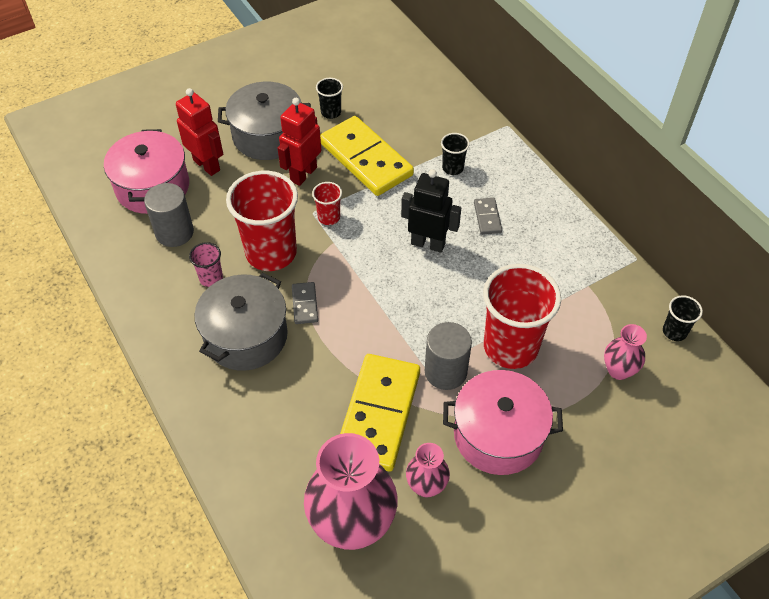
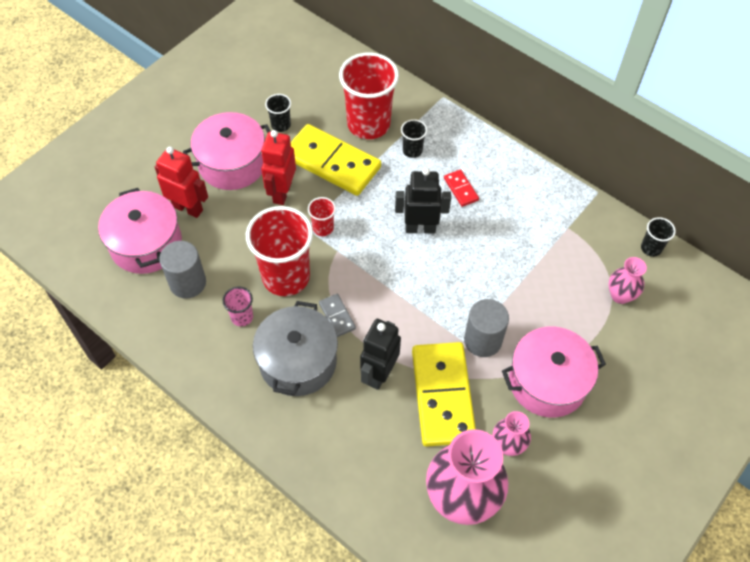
camera: 20 degrees left, 5 degrees up
grey pot [218,82,311,160] -> pink pot [183,112,271,190]
grey domino [474,198,502,235] -> red domino [444,170,479,207]
red cup [483,264,561,369] -> red cup moved to [339,52,399,139]
none -> black robot [360,319,401,390]

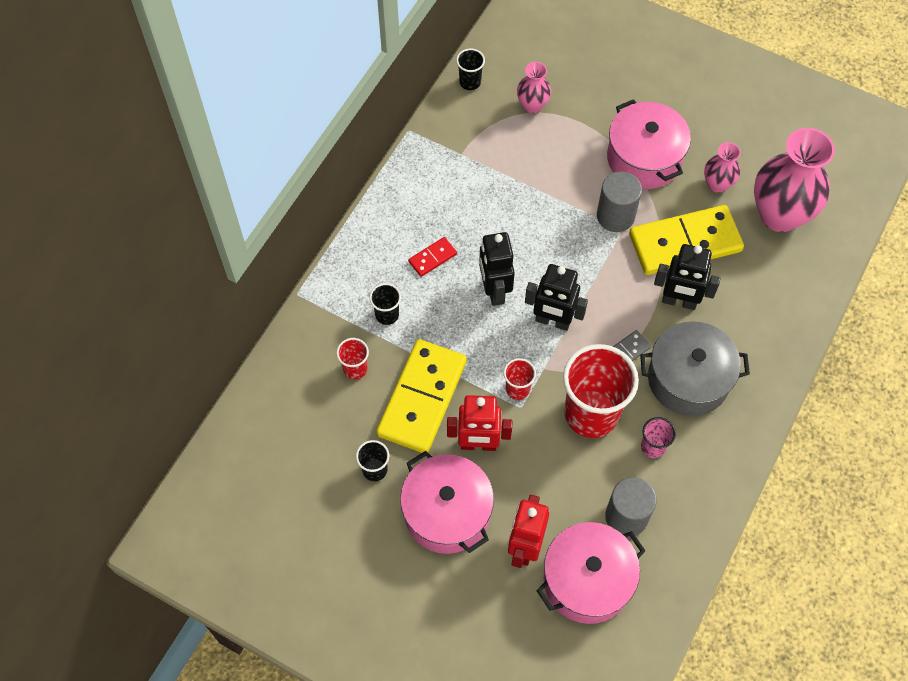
camera: 100 degrees left, 5 degrees up
red cup [339,52,399,139] -> red cup [336,338,369,379], size x0.45
none -> black robot [525,264,588,331]

